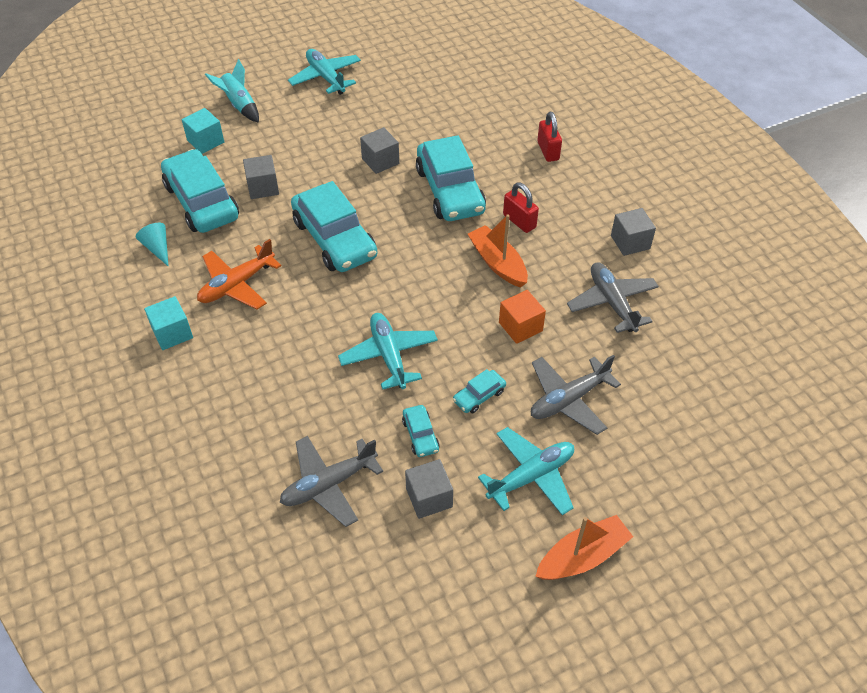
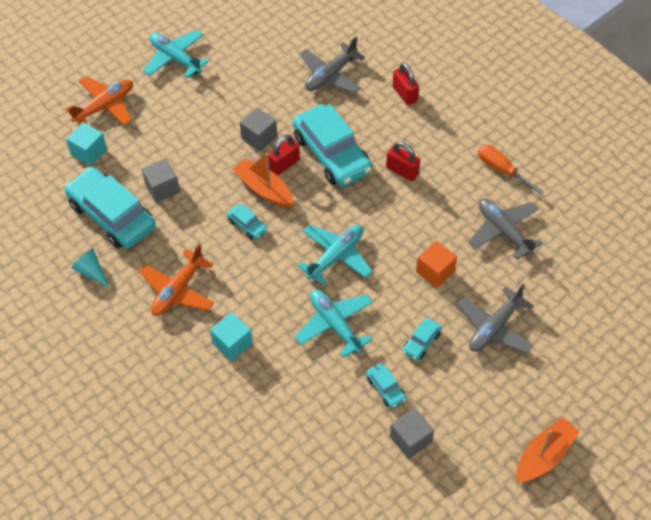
camera: 15 degrees left, 5 degrees up
turquoise cube [144,296,193,350] -> turquoise cube moved to [210,312,253,361]
turquoise rocket [205,59,259,123] -> orange plane [65,76,133,125]
grey plane [280,436,383,527] -> grey plane moved to [299,37,365,93]
turquoise car [291,181,378,272] -> turquoise car [227,204,268,240], size x0.44
orange boat [468,214,528,288] -> orange boat moved to [232,153,294,207]
turquoise plane [478,427,574,515] -> turquoise plane moved to [297,224,372,285]
grey cube [611,208,656,256] -> orange screwdriver [478,144,544,195]
none -> red padlock [268,134,300,176]

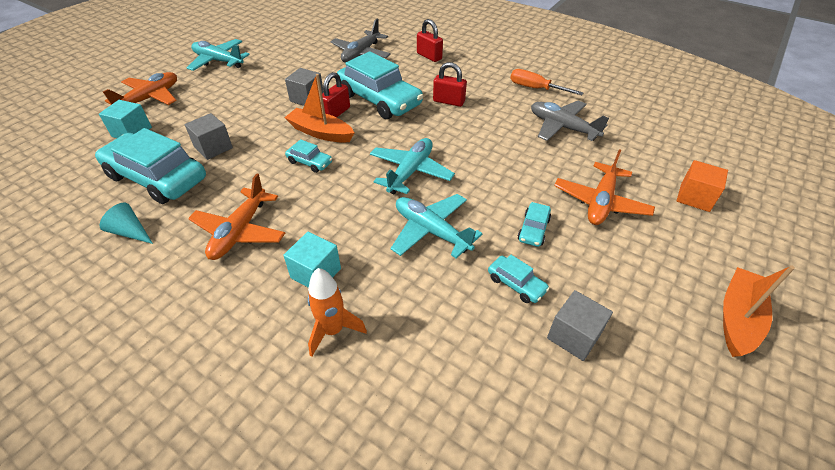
camera: 15 degrees left, 10 degrees down
orange cube [416,241,457,288] -> orange cube moved to [677,160,728,212]
grey plane [457,283,534,353] -> orange plane [554,149,655,225]
none -> orange rocket [308,268,367,357]

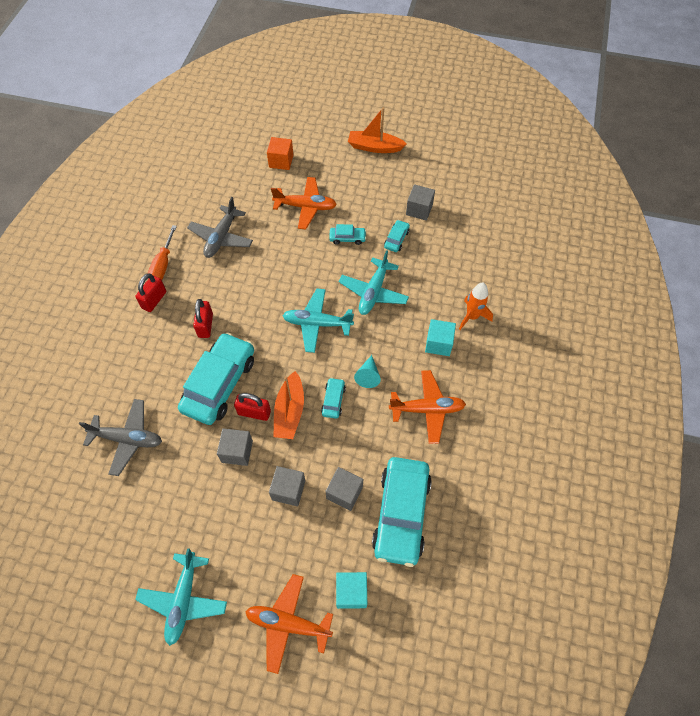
camera: 110 degrees left, 15 degrees up
turquoise cone [100,202,153,244] -> turquoise cone moved to [354,355,381,388]
red padlock [417,19,443,62] -> red padlock moved to [135,273,166,312]
none -> grey cube [269,466,305,506]

